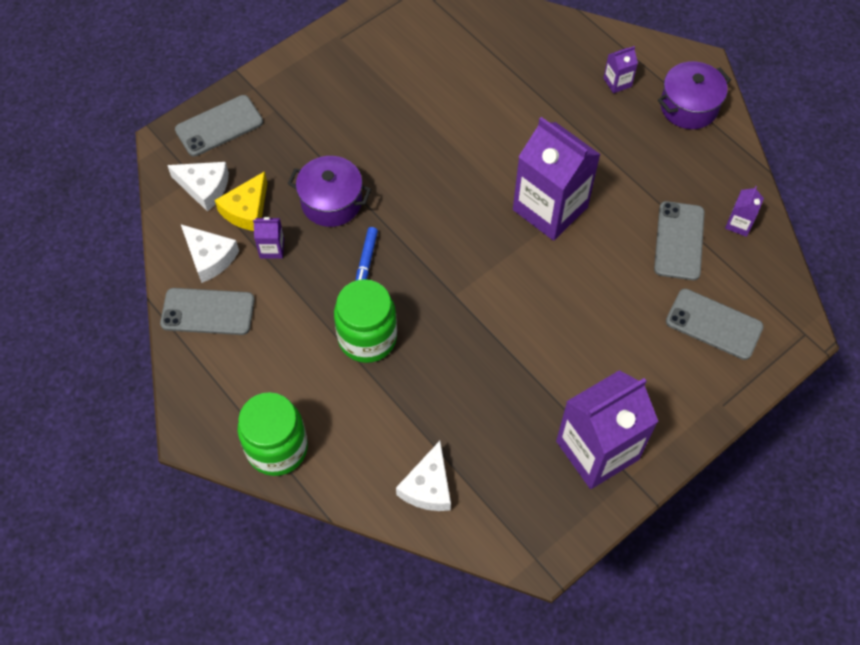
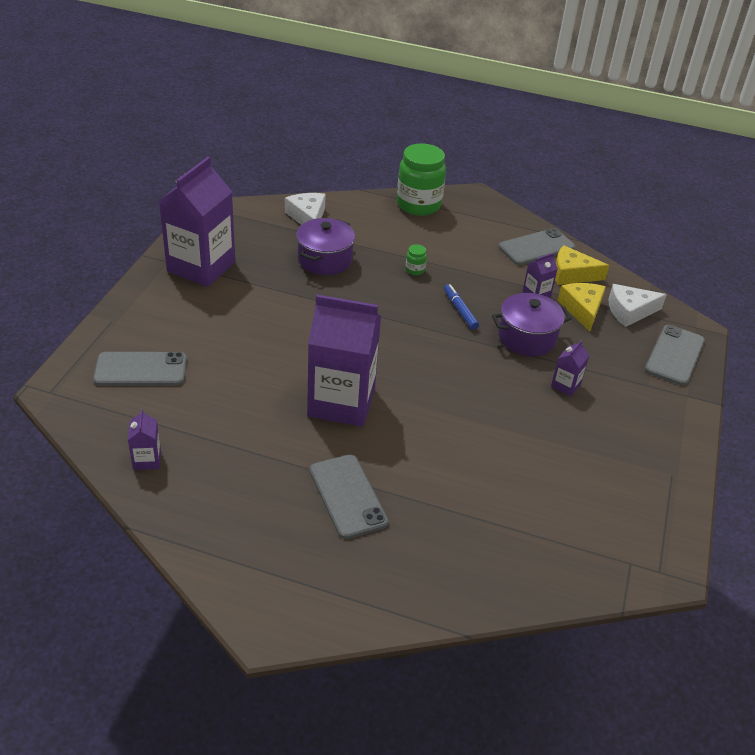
camera: 145 degrees right, 20 degrees down
white cheese [181,225,239,283] -> yellow cheese [555,245,609,285]
green jar [334,279,397,363] -> green jar [405,244,427,275], size x0.40
purple carton [603,46,638,93] -> purple carton moved to [551,340,589,396]
grey phone [654,201,705,280] -> grey phone moved to [309,455,388,539]
purple pot [658,61,731,129] -> purple pot moved to [296,218,355,275]

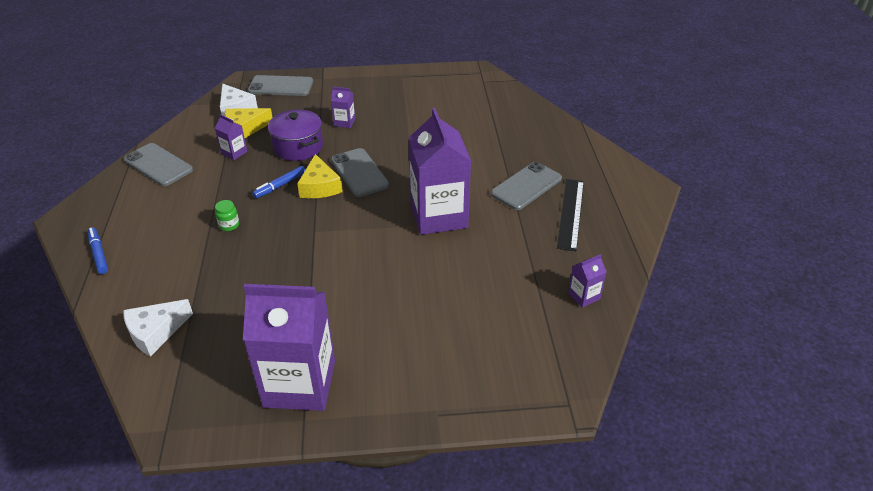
camera: 110 degrees left, 0 degrees up
grey phone [93,352,187,386] -> grey phone moved to [331,148,390,197]
purple pot [296,218,355,275] -> none
green jar [397,144,446,216] -> blue marker [87,227,108,274]
yellow cheese [555,245,609,285] -> yellow cheese moved to [297,154,343,198]
none -> black ruler [557,179,584,251]

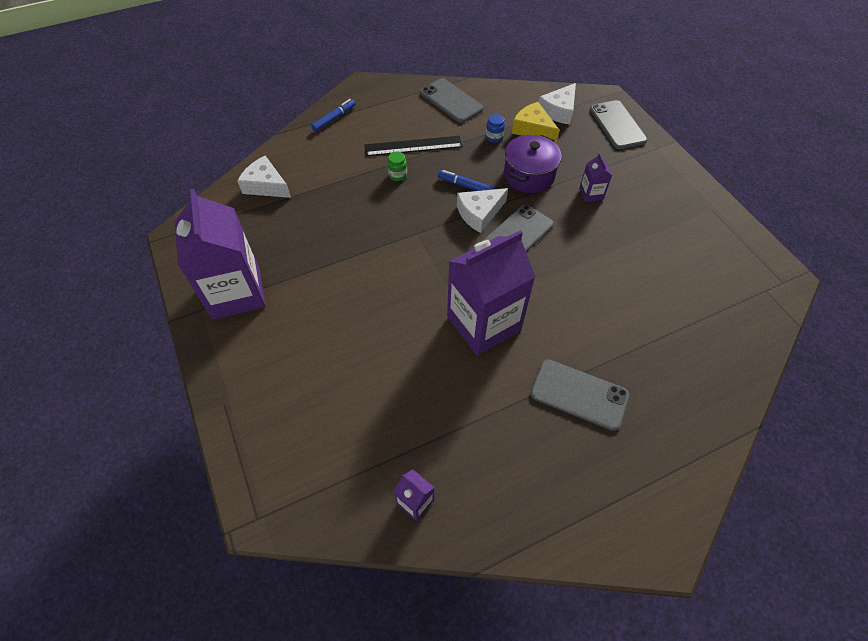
camera: 70 degrees right, 15 degrees up
grey phone [124,143,193,186] -> grey phone turned 60 degrees counterclockwise [420,78,484,123]
purple carton [215,114,247,160] -> blue jar [486,114,505,143]
yellow cheese [297,154,343,198] -> white cheese [457,188,508,233]
black ruler [557,179,584,251] -> black ruler moved to [364,136,463,156]

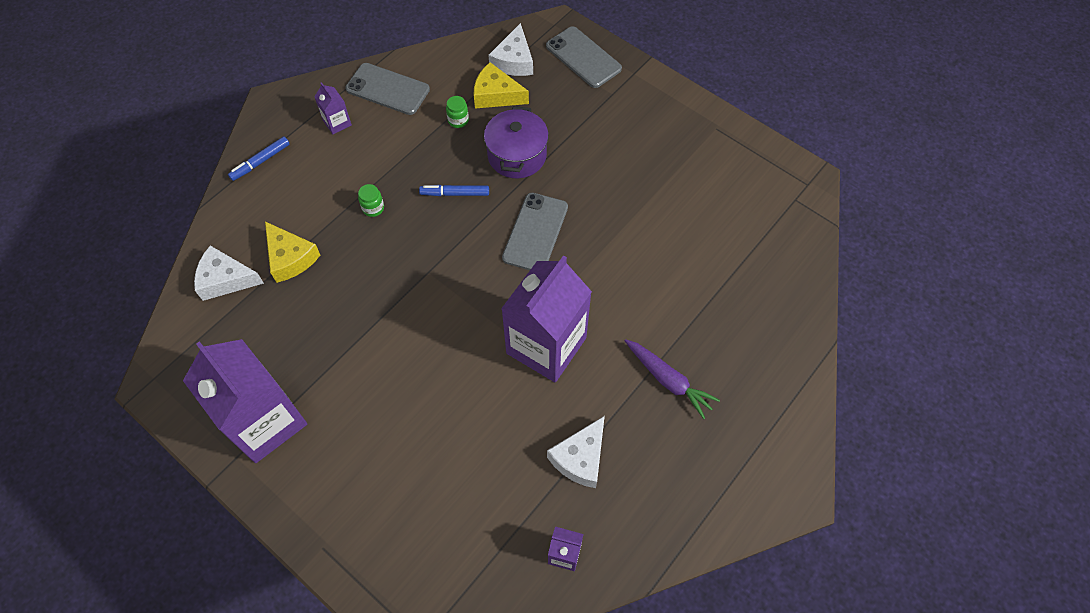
camera: 25 degrees left, 5 degrees up
blue marker [311,99,355,132] -> blue marker turned 150 degrees counterclockwise [228,136,289,181]
black ruler [364,136,463,156] -> none
white cheese [457,188,508,233] -> white cheese moved to [547,416,605,488]
blue jar [486,114,505,143] -> green jar [446,96,469,128]
grey phone [530,359,630,431] -> purple carrot [625,340,720,419]
purple carton [579,153,612,202] -> purple carton moved to [314,82,352,134]
none -> yellow cheese [265,221,320,283]

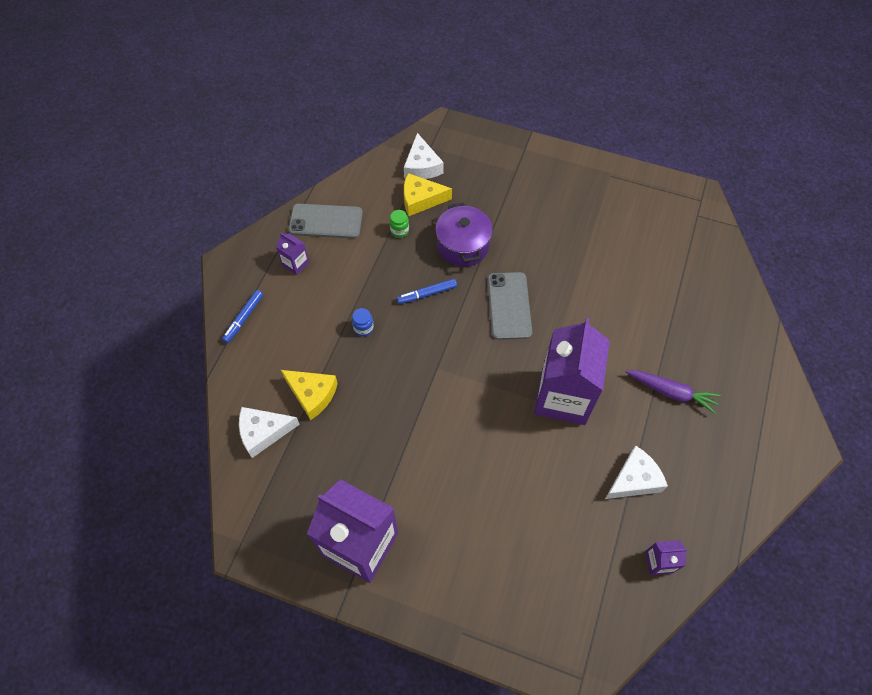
camera: 20 degrees left, 0 degrees up
green jar [358,184,384,217] -> blue jar [352,308,374,337]
grey phone [546,26,622,88] -> none
white cheese [547,416,605,488] -> white cheese turned 135 degrees counterclockwise [605,446,668,499]

